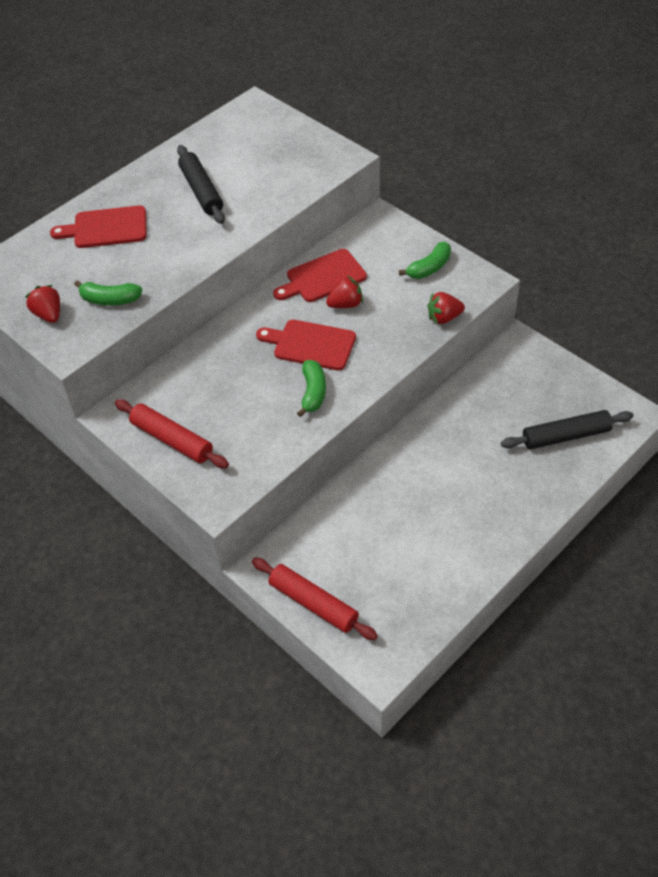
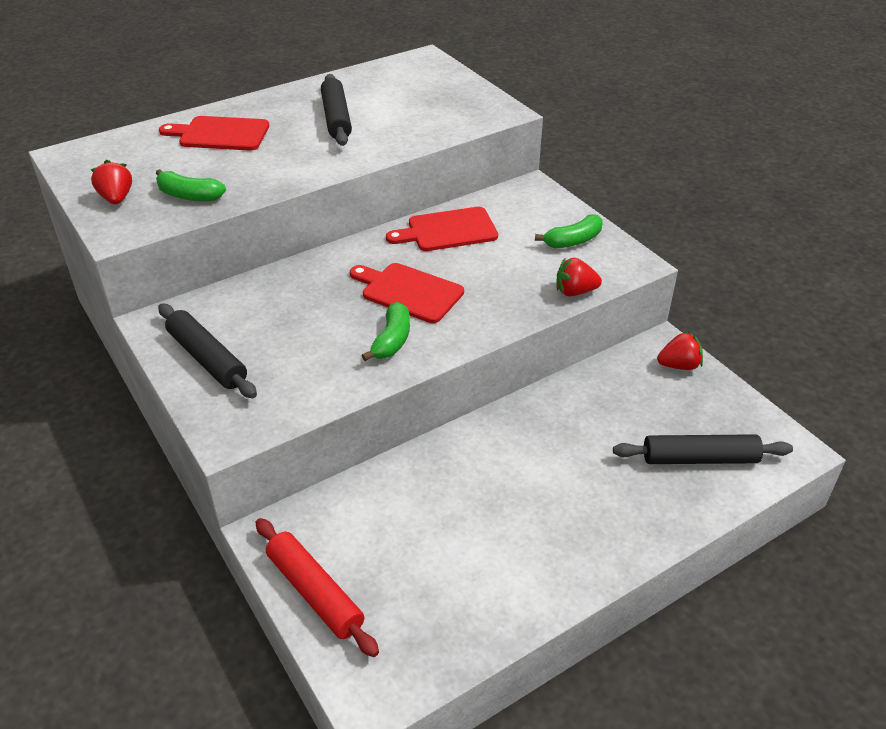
camera: 10 degrees right, 10 degrees down
red rolling pin [115,399,229,468] -> black rolling pin [158,303,257,398]
red strawberry [326,276,363,308] -> red strawberry moved to [657,332,703,370]

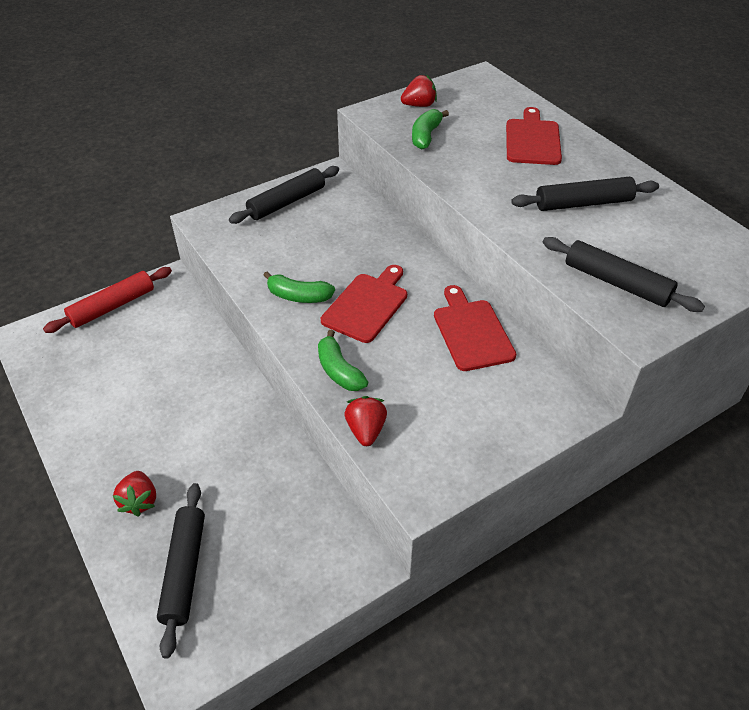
camera: 90 degrees right, 5 degrees up
green banana [535,215,603,249] -> green banana moved to [318,330,368,391]
red strawberry [657,332,703,370] -> red strawberry moved to [113,471,156,517]
none -> black rolling pin [543,237,705,312]

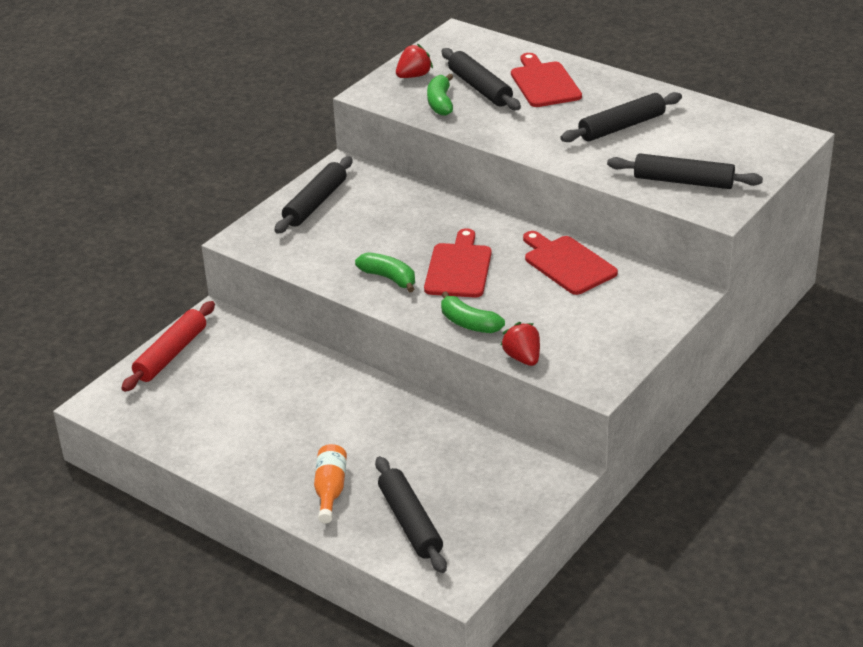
camera: 20 degrees left, 10 degrees down
red strawberry [113,471,156,517] -> orange bottle [314,444,347,523]
green banana [263,271,335,303] -> green banana turned 135 degrees counterclockwise [355,252,415,292]
none -> black rolling pin [441,48,521,110]

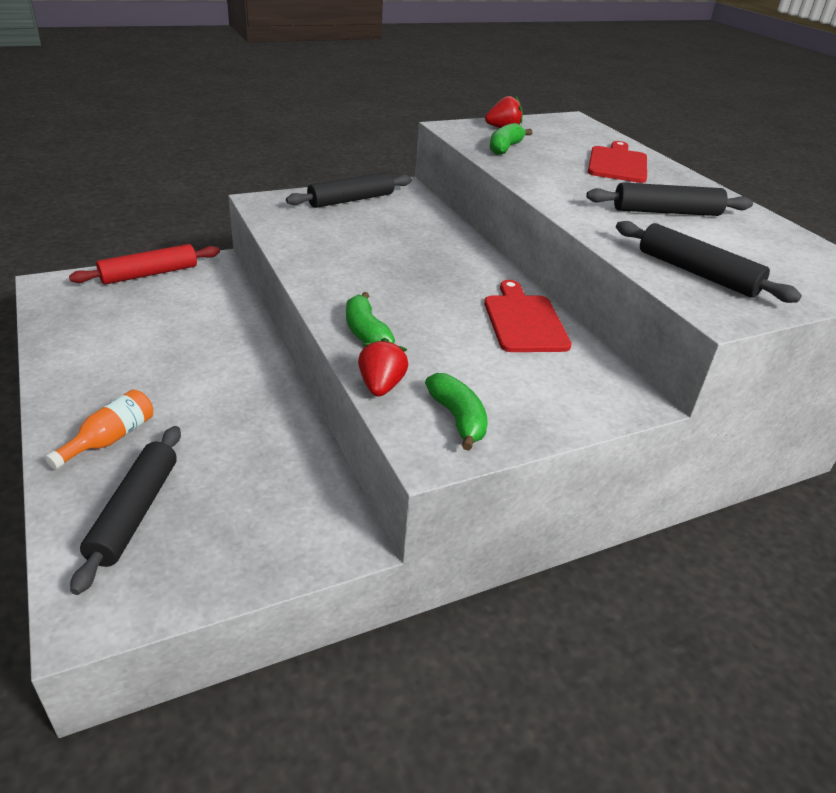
camera: 25 degrees right, 0 degrees up
green banana [355,252,415,292] -> green banana moved to [425,373,488,451]
red cutting board [424,228,492,297] -> none
black rolling pin [441,48,521,110] -> none

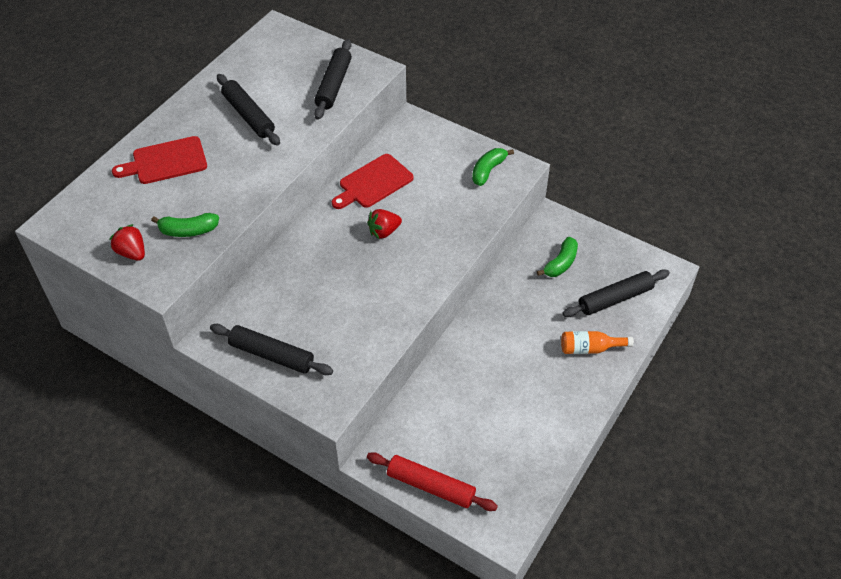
camera: 120 degrees left, 15 degrees up
green banana [346,292,395,344] -> green banana moved to [537,237,578,277]
red strawberry [358,338,408,397] -> red strawberry moved to [367,209,402,239]

